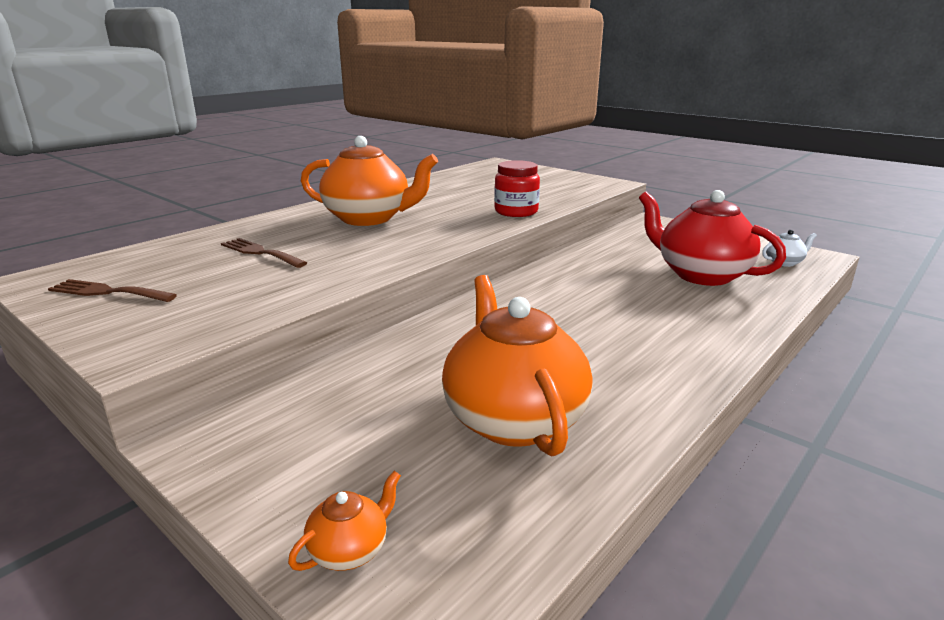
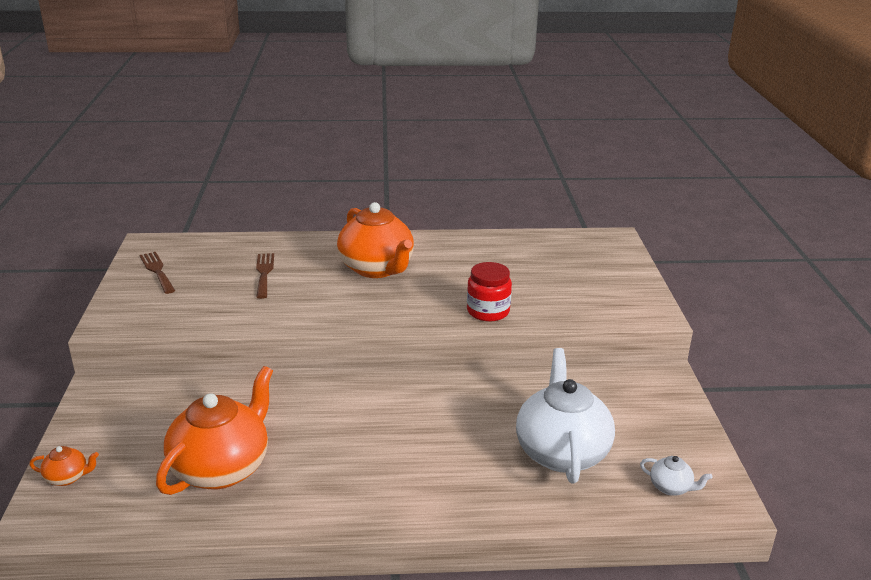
camera: 45 degrees right, 5 degrees up
red teapot [639,190,786,286] -> white teapot [516,348,615,483]

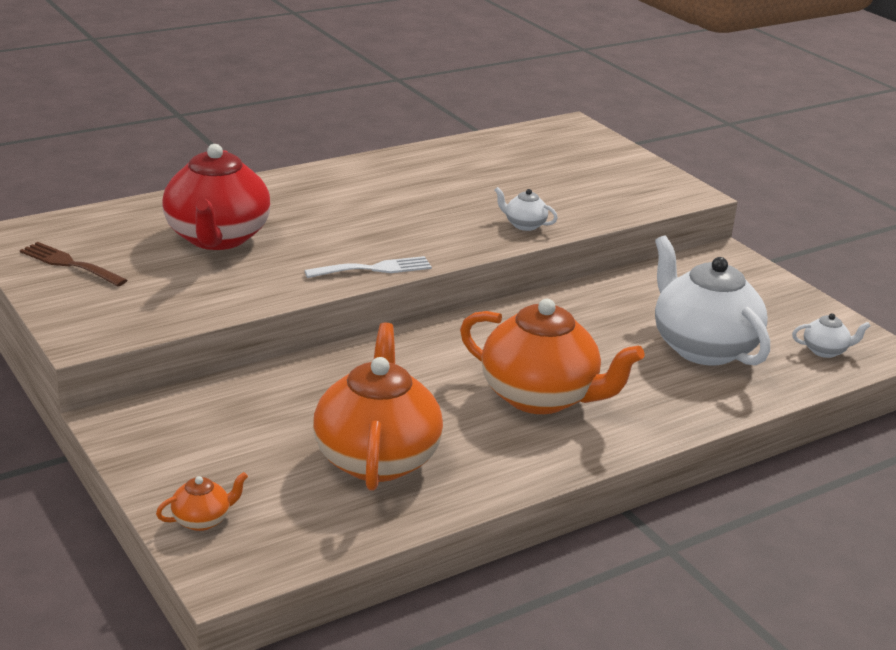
camera: 30 degrees left, 0 degrees up
brown fork [256,253,274,299] -> red teapot [162,144,270,250]
orange teapot [337,202,414,278] -> orange teapot moved to [460,299,645,414]
red jar [467,262,512,322] -> white teapot [495,187,558,231]
none -> white fork [304,256,432,278]

